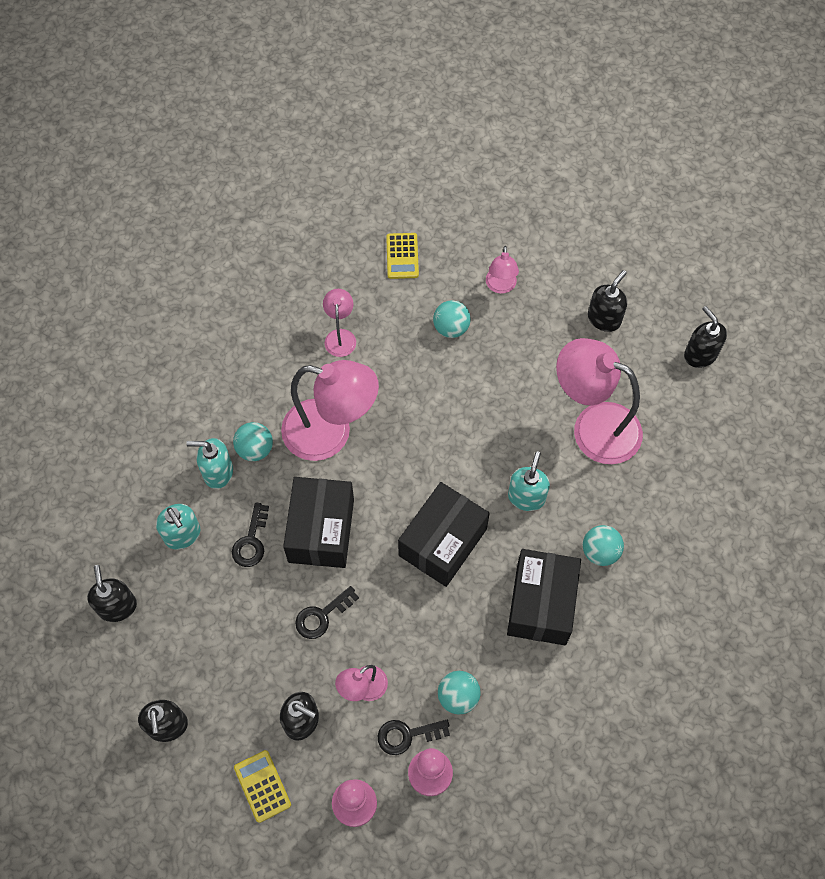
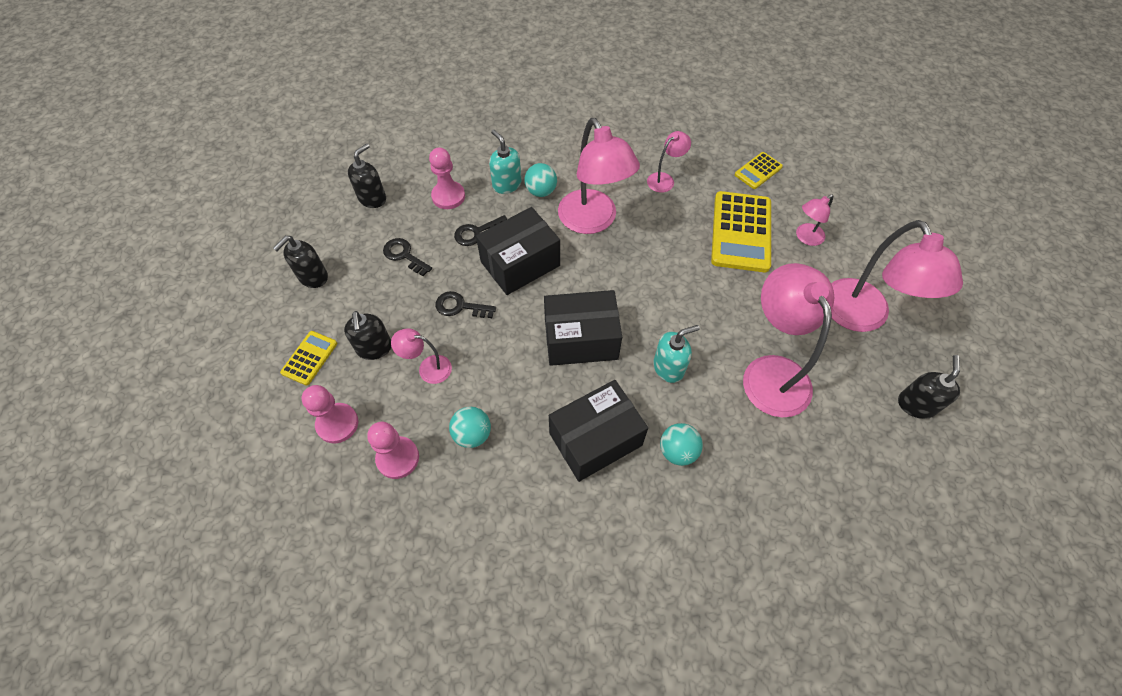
camera: 50 degrees right, 5 degrees down
turquoise soap dispenser [156,504,200,550] -> pink pawn [429,148,465,209]
black key [378,720,450,755] -> black key moved to [383,238,432,276]
turquoise ball [433,300,471,338] -> yellow calculator [711,191,771,272]
black soap dispenser [588,270,627,332] -> pink lamp [831,220,963,332]

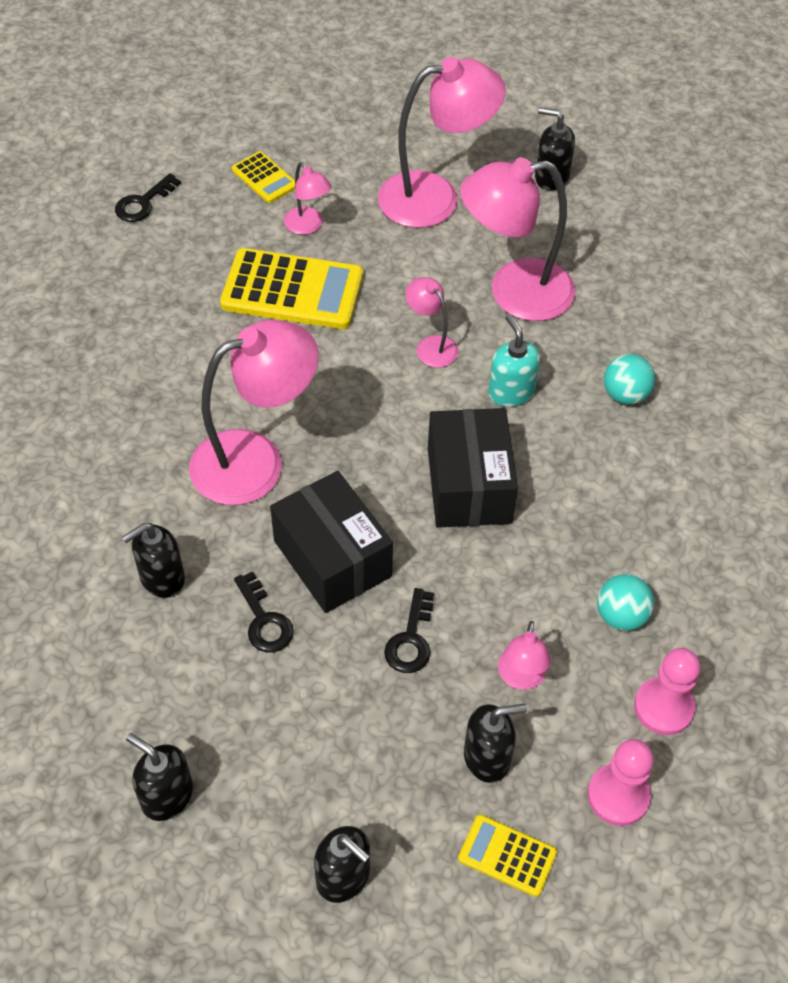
camera: 90 degrees left, 5 degrees down
black key [383,238,432,276] -> black key moved to [115,173,181,222]
pink pawn [429,148,465,209] -> none
turquoise soap dispenser [489,130,521,194] -> black soap dispenser [122,523,185,598]
turquoise ball [524,163,557,197] -> none
black box [549,380,648,482] -> none
pink lamp [647,131,691,193] -> pink lamp moved to [406,277,458,368]
yellow calculator [735,152,783,189] -> yellow calculator moved to [232,151,295,203]

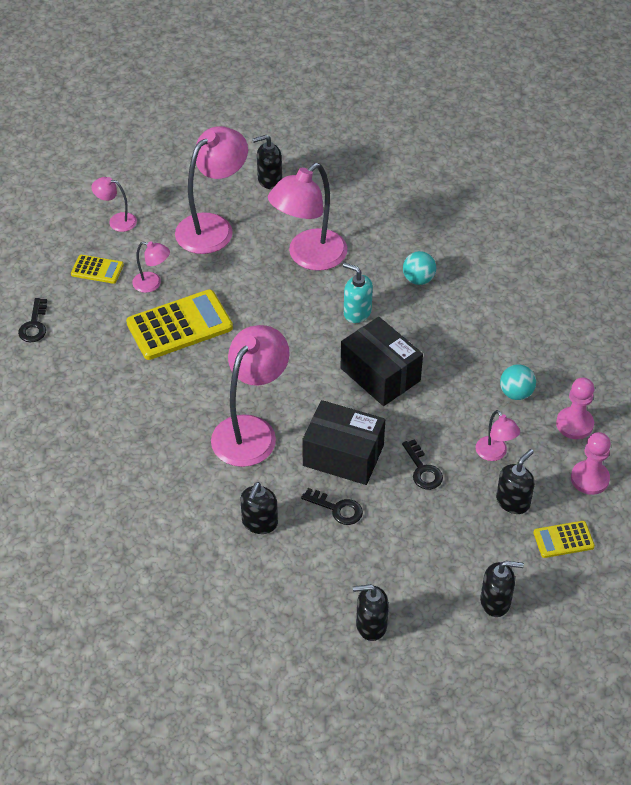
camera: 35 degrees left, 5 degrees down
pink lamp [406,277,458,368] -> pink lamp moved to [92,177,137,232]

